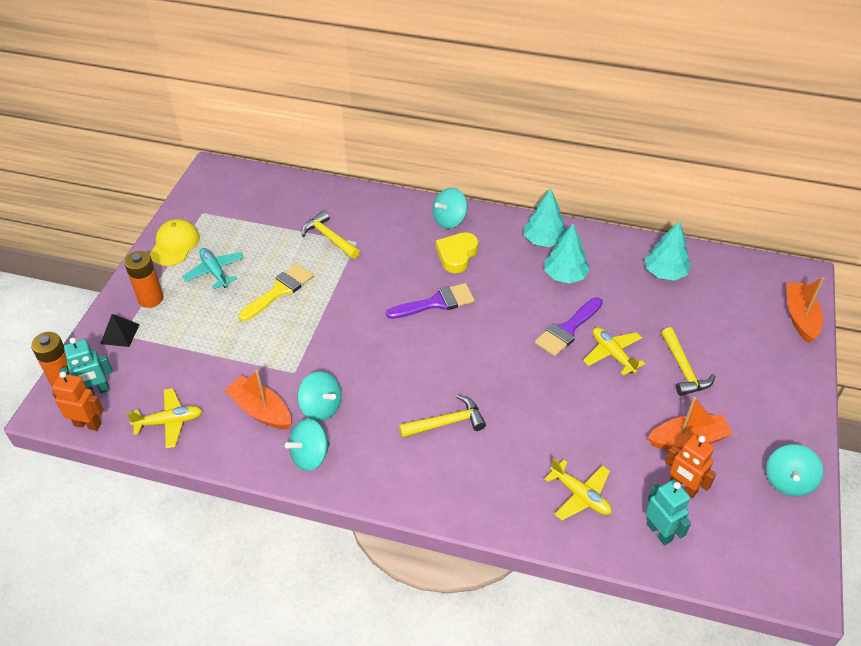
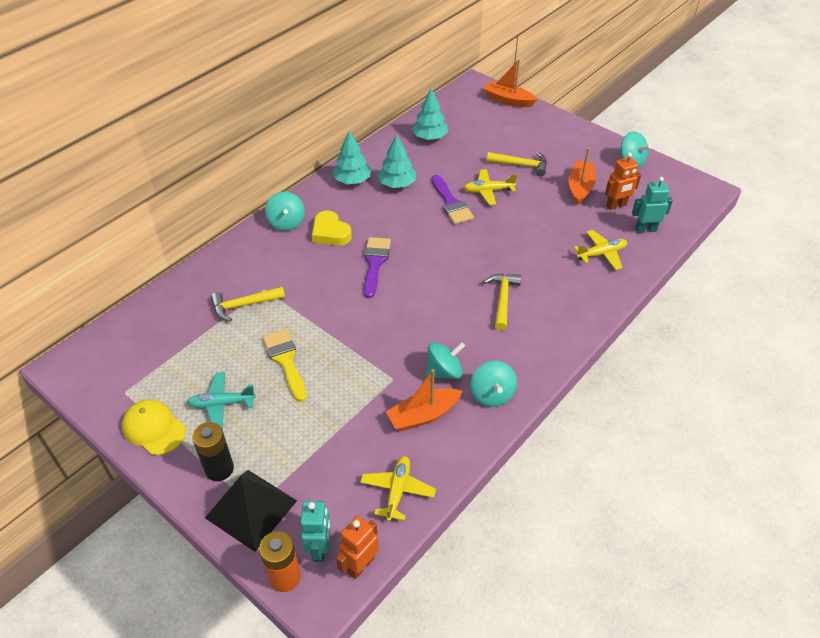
camera: 65 degrees left, 0 degrees up
black pyramid [100,314,140,347] -> black pyramid [205,470,297,552], size x1.88
orange battery [124,251,164,308] -> black battery [192,422,234,481]

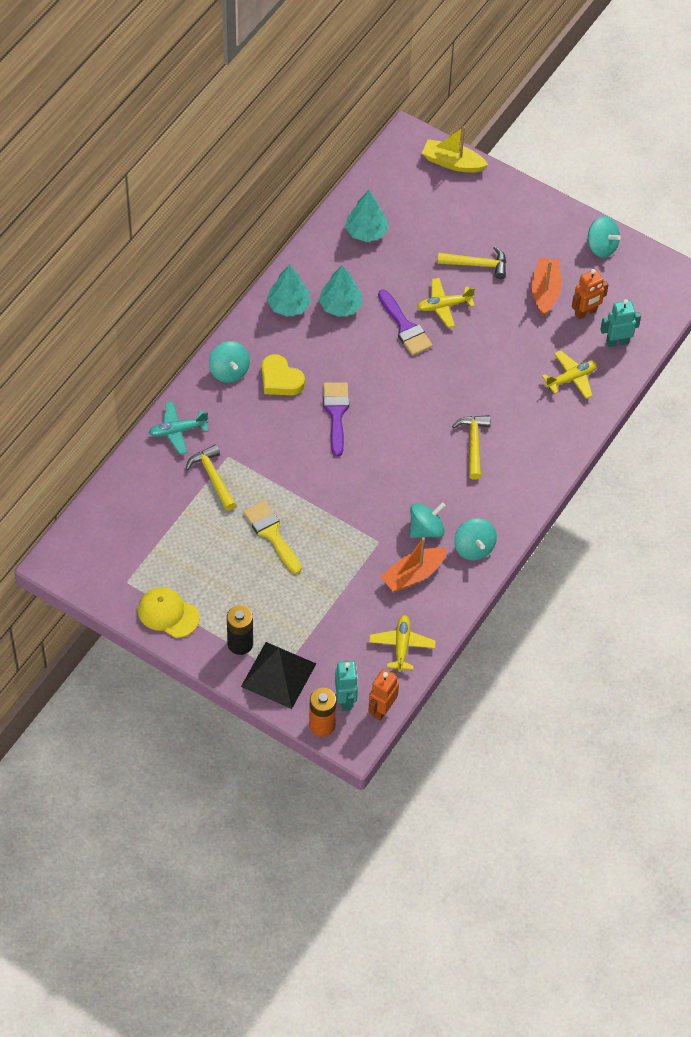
camera: 10 degrees left, 10 degrees up
turquoise plane [187,372,256,429] -> turquoise plane moved to [149,401,209,454]
yellow hammer [211,287,285,322] -> yellow hammer turned 90 degrees clockwise [186,444,236,510]
orange boat [484,59,537,107] -> yellow boat [422,126,488,173]

